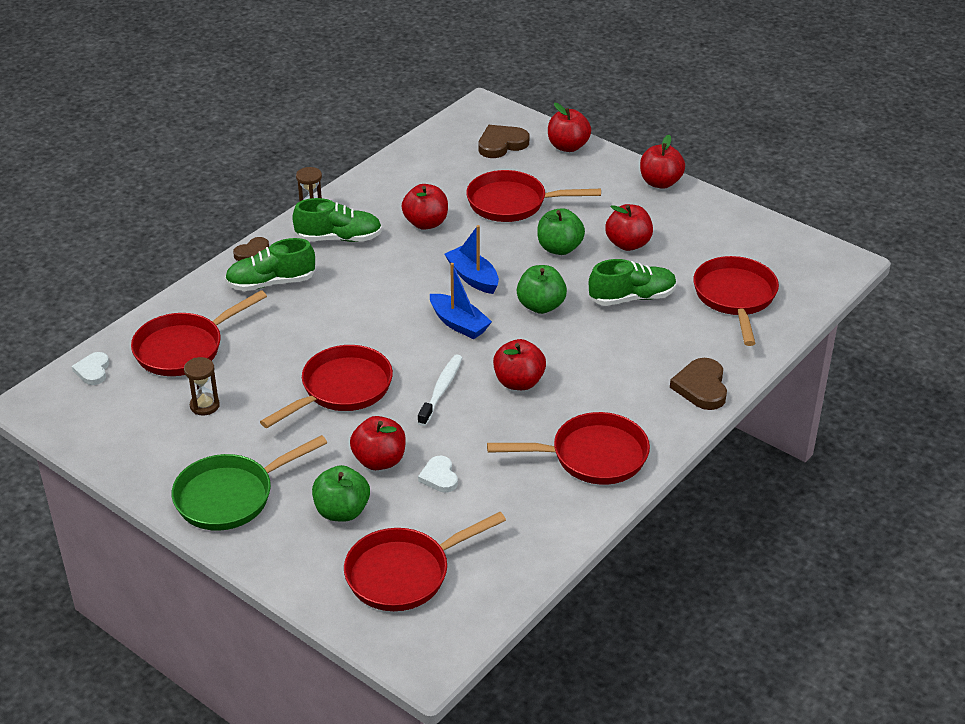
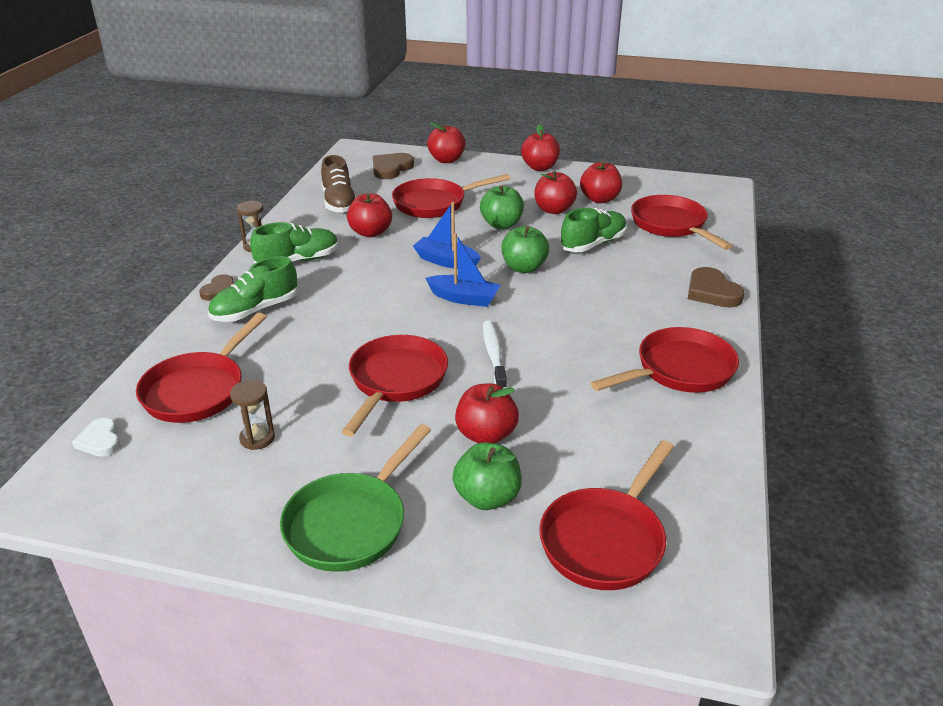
camera: 25 degrees left, 5 degrees down
white heart [418,456,458,493] -> none
red apple [493,339,546,390] -> red apple moved to [580,161,622,203]
none -> brown shoe [321,155,356,213]

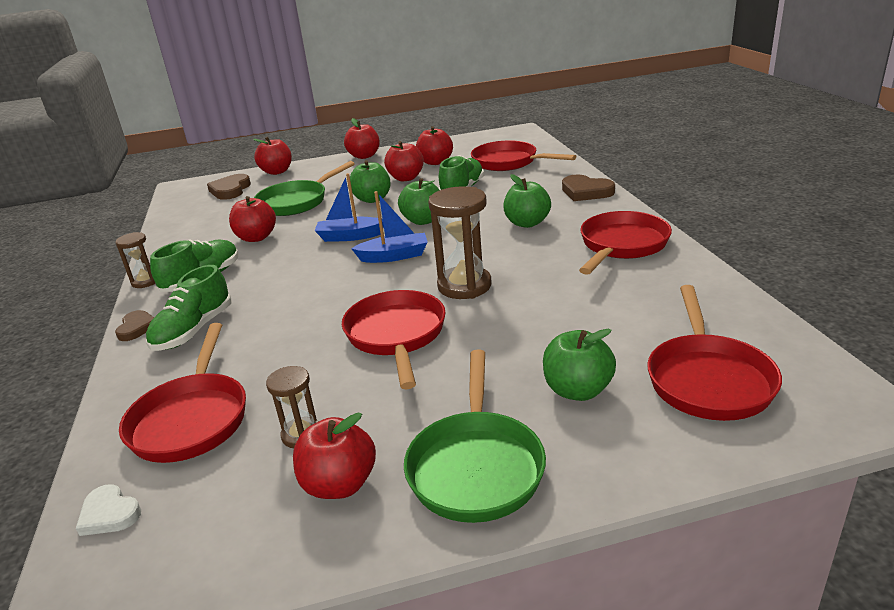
camera: 25 degrees left, 5 degrees down
brown shoe [321,155,356,213] -> none
red pan [392,174,510,218] -> green pan [254,161,355,216]
red apple [455,383,519,444] -> red apple moved to [293,412,376,499]
white toothbrush [483,321,507,388] -> brown hourglass [428,186,491,299]
none -> green apple [503,174,551,228]

